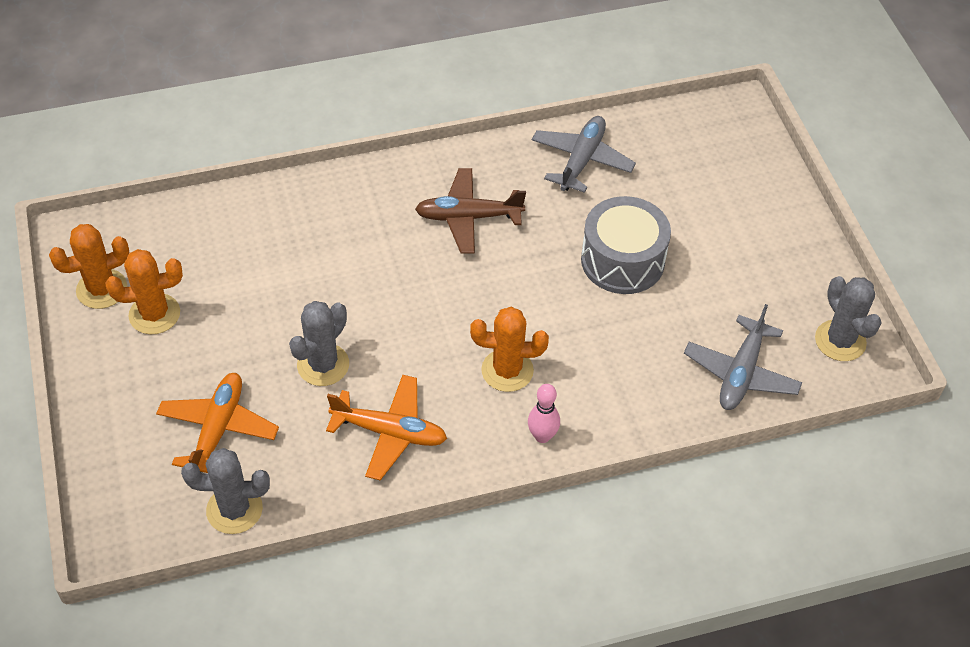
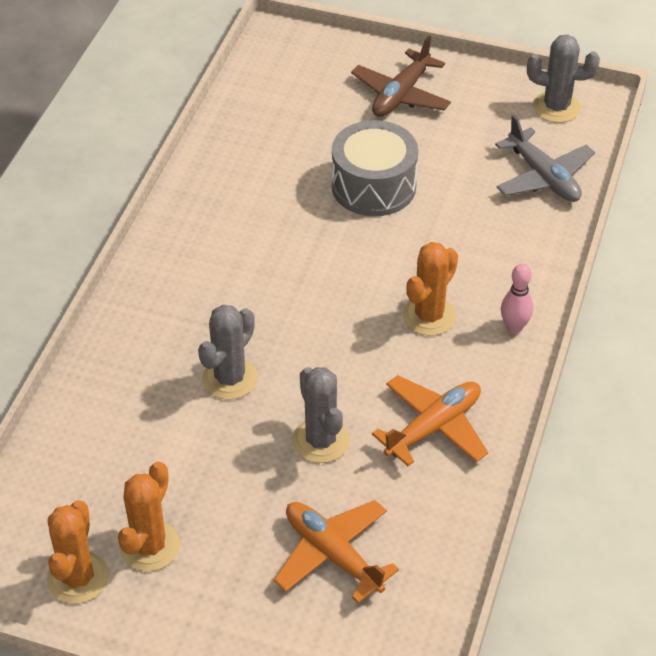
camera: 55 degrees left, 5 degrees down
grey cactus [181,448,270,534] -> grey cactus moved to [198,305,258,400]
brown plane [415,168,526,254] -> brown plane moved to [351,36,451,117]
grey plane [532,116,636,193] -> none

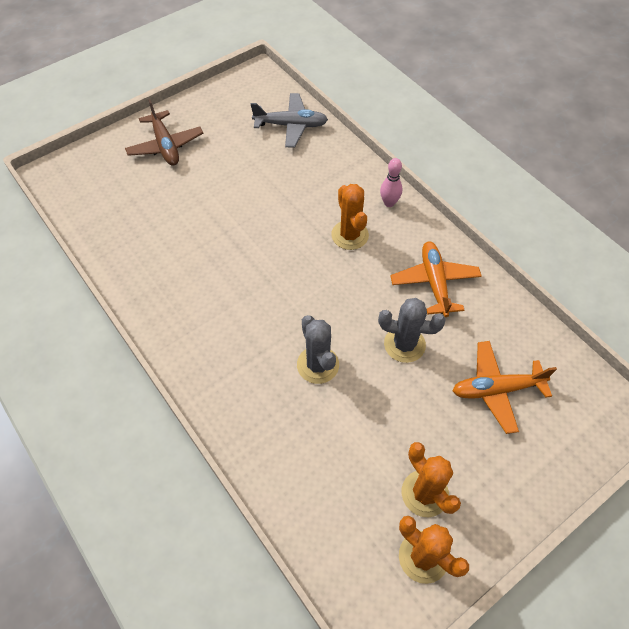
camera: 55 degrees left, 10 degrees up
grey drum [332,120,418,216] -> none
grey cactus [527,34,600,123] -> none

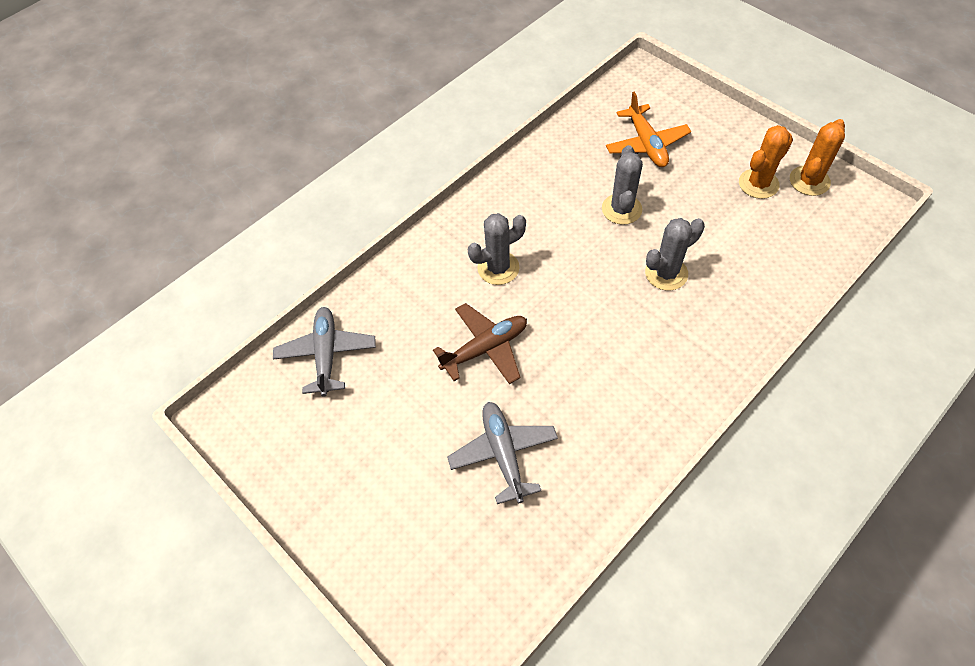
camera: 95 degrees left, 0 degrees up
brown plane [125,99,203,166] -> brown plane moved to [433,303,527,384]
orange cactus [331,184,369,250] -> grey cactus [468,213,526,285]
pink bowling pin [380,158,402,207] -> none
orange plane [390,241,482,317] -> none
none -> grey plane [447,402,558,504]

